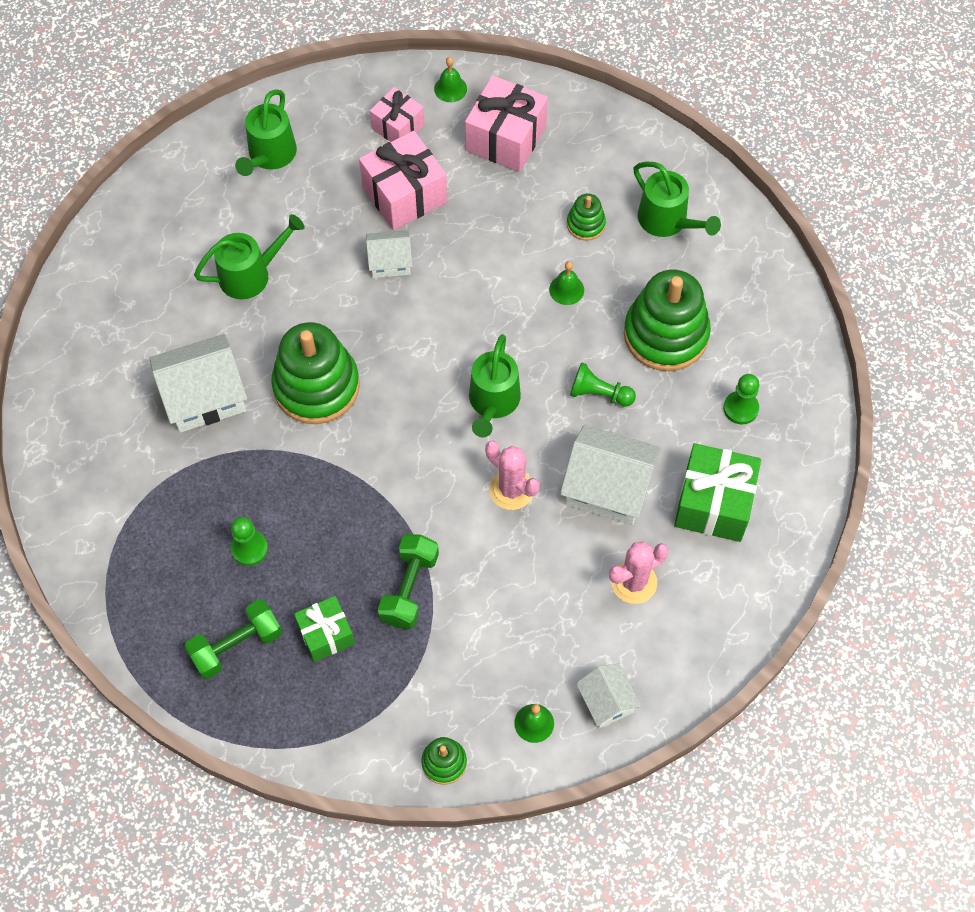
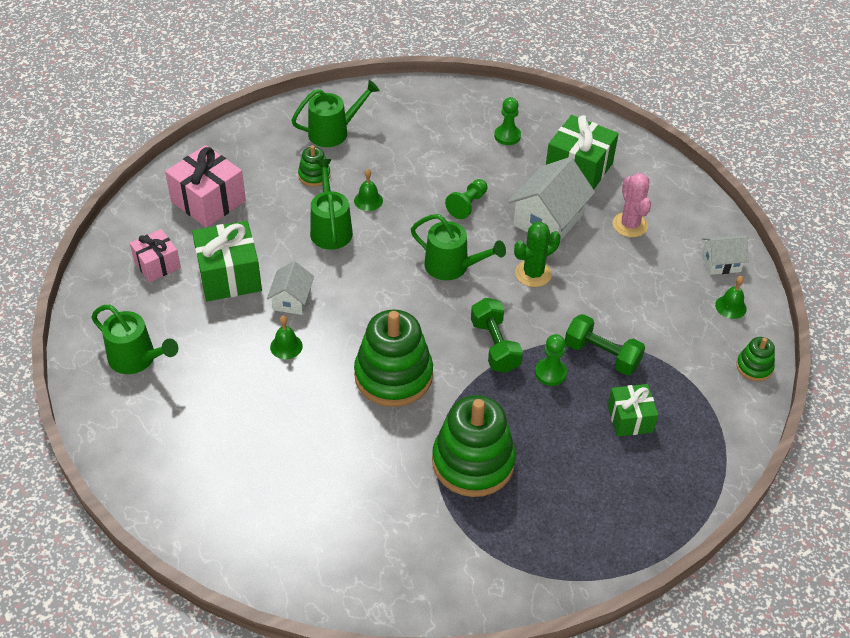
camera: 75 degrees left, 15 degrees down
white house [149,334,247,433] -> none
green dumbbell [184,599,282,679] -> green dumbbell moved to [471,298,523,373]
green watering can [194,214,305,299] -> green watering can moved to [310,159,353,250]
green pawn [231,517,268,566] -> green pawn moved to [535,334,567,386]
pink gift [359,131,447,230] -> green gift [192,221,262,302]
green bell [434,57,467,102] -> green bell moved to [270,315,303,359]
pink cactus [485,441,540,510] -> green cactus [514,222,561,287]
green stacking toy [624,270,711,371] -> green stacking toy moved to [432,395,516,497]

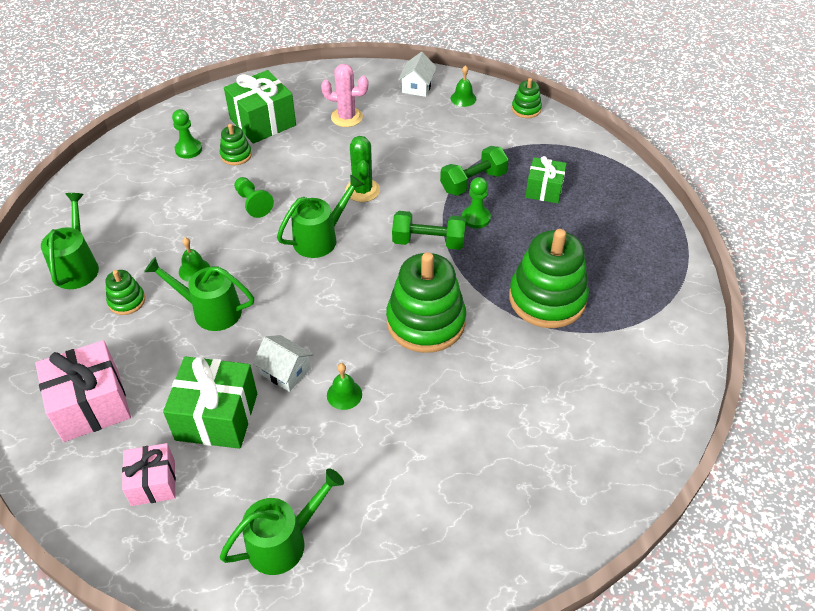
camera: 65 degrees left, 0 degrees up
white house [508,157,595,241] -> none
none -> green stacking toy [220,124,252,165]

